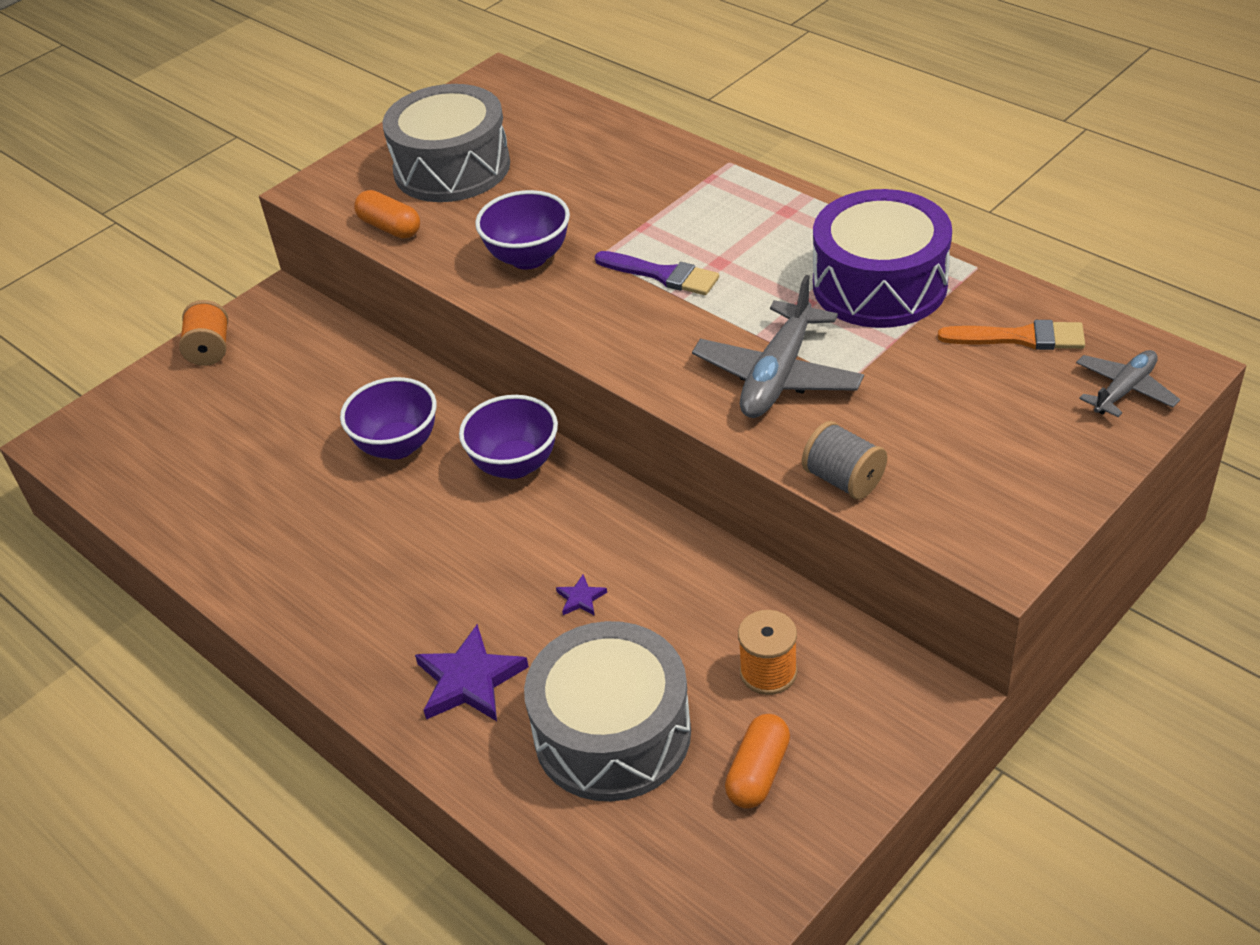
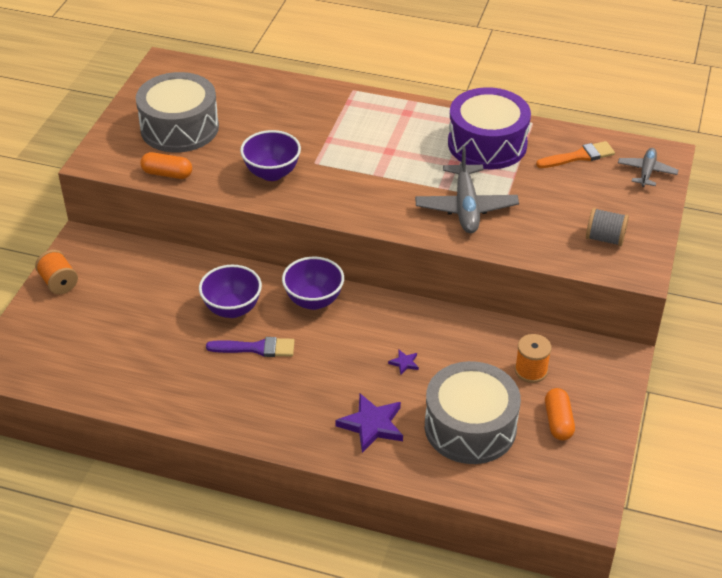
camera: 30 degrees left, 0 degrees up
purple brush [595,251,719,295] -> purple brush moved to [206,337,295,357]
grey spool [802,421,887,500] -> grey spool moved to [586,208,629,246]

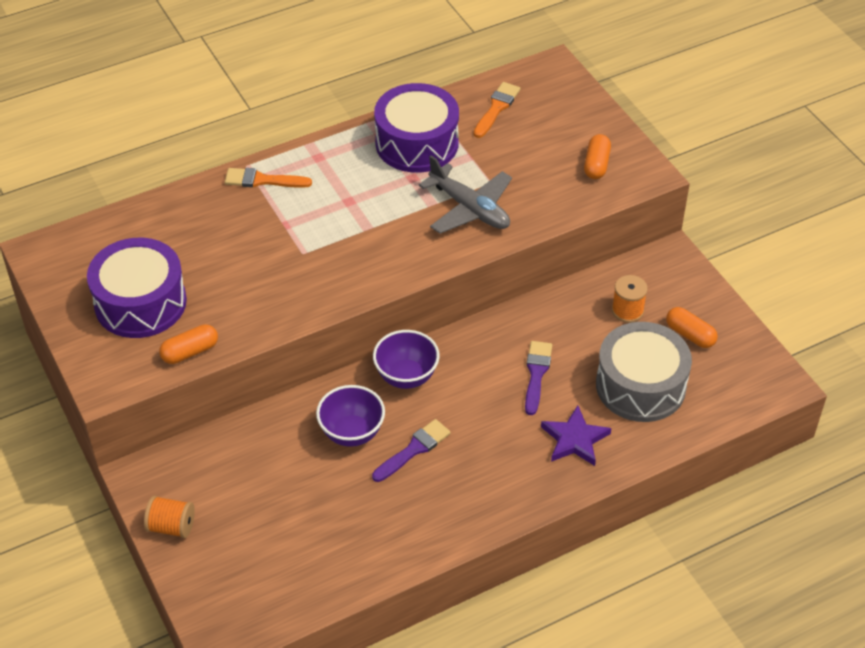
camera: 45 degrees left, 5 degrees up
grey drum [136,72,219,153] -> purple drum [87,238,187,338]
purple bowl [240,130,301,181] -> none
purple star [388,350,419,375] -> purple brush [525,341,552,415]
grey spool [586,208,629,246] -> orange capsule [584,134,611,179]
grey plane [618,148,679,187] -> none
none -> orange brush [225,168,312,188]

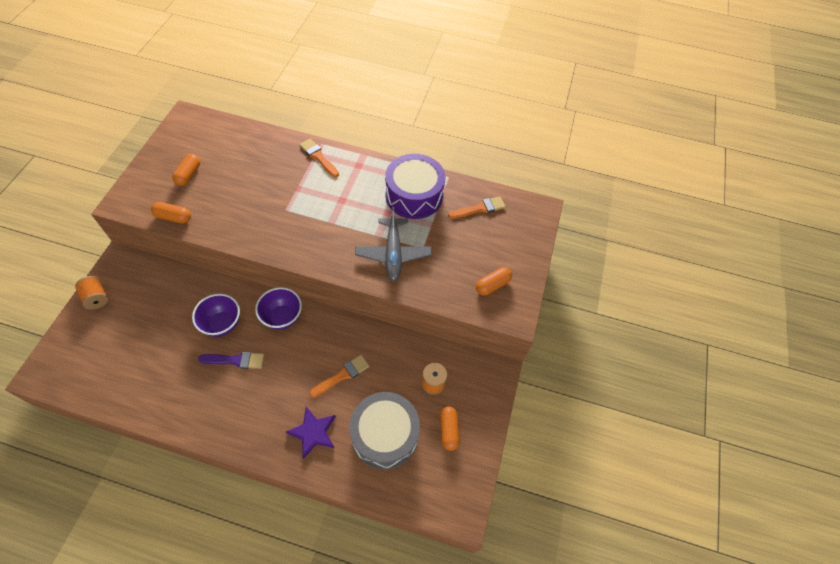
camera: 40 degrees right, 10 degrees up
purple drum [87,238,187,338] -> orange capsule [172,154,200,186]
purple brush [525,341,552,415] -> orange brush [310,355,370,398]

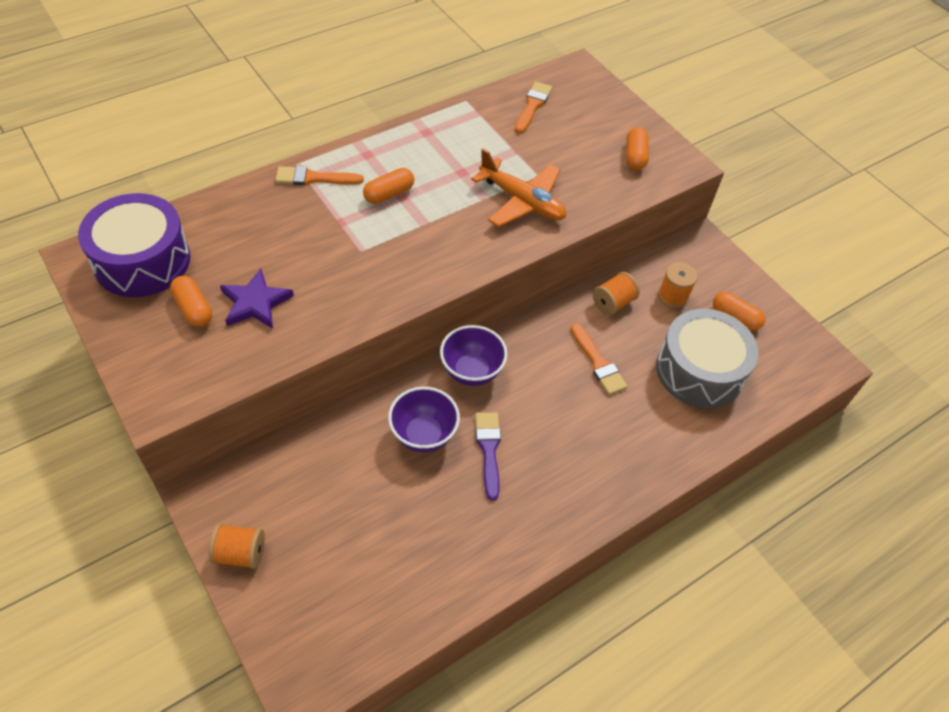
camera: 50 degrees left, 5 degrees down
orange capsule [151,202,191,224] -> orange capsule moved to [363,168,414,204]
purple brush [198,352,264,369] -> purple brush turned 45 degrees counterclockwise [475,412,501,501]
purple star [286,407,336,459] -> purple star moved to [220,268,294,329]
orange brush [310,355,370,398] -> orange brush turned 150 degrees clockwise [571,323,628,395]
grey plane [355,207,432,281] -> orange plane [471,149,566,227]
purple drum [385,154,445,219] -> purple drum moved to [78,193,190,297]
none -> orange spool [593,272,640,315]

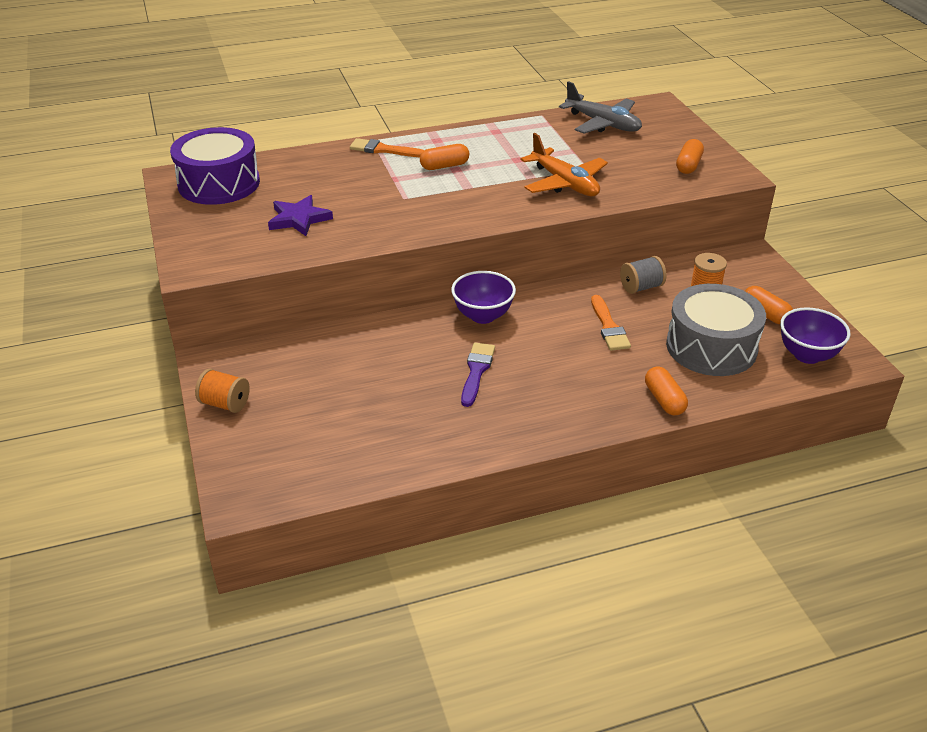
camera: 20 degrees right, 15 degrees down
orange capsule [170,276,212,327] -> orange capsule moved to [645,366,688,415]
purple bowl [388,387,460,452] -> purple bowl moved to [780,307,851,364]
orange brush [515,82,552,134] -> grey plane [559,81,642,134]
orange spool [593,272,640,315] -> grey spool [620,256,666,294]

